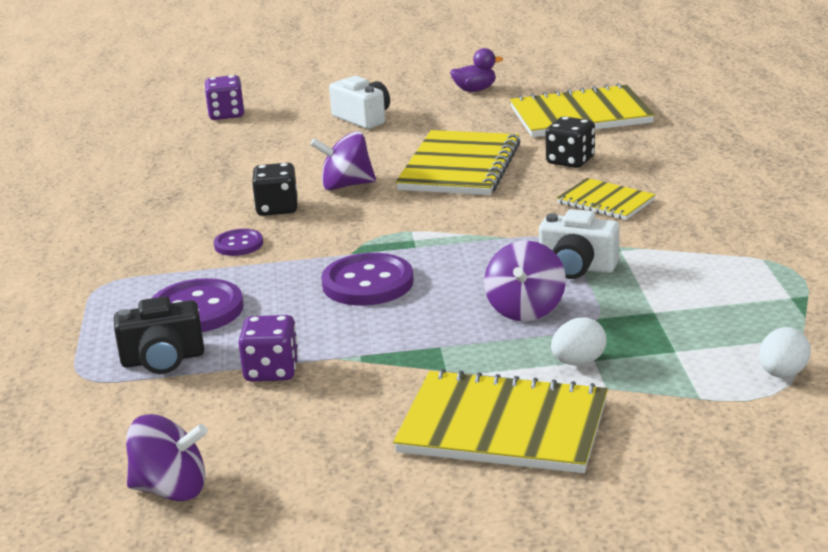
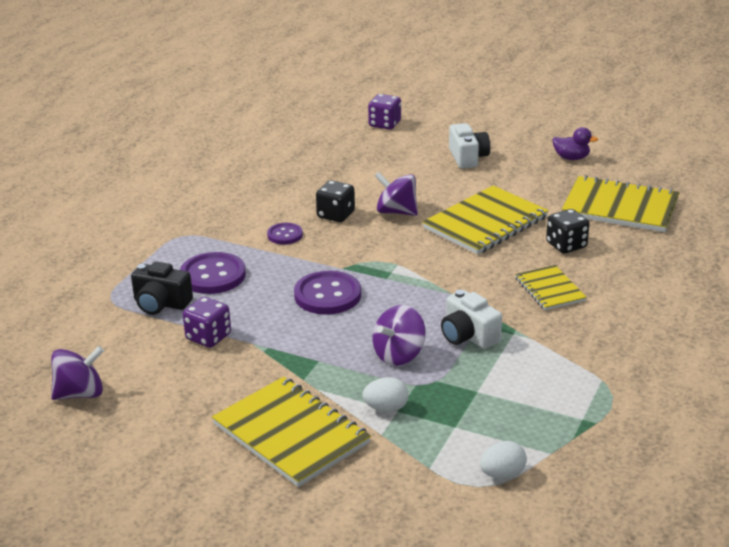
camera: 30 degrees right, 5 degrees up
purple spinning top [126,414,208,501] -> purple spinning top turned 60 degrees counterclockwise [51,346,104,400]

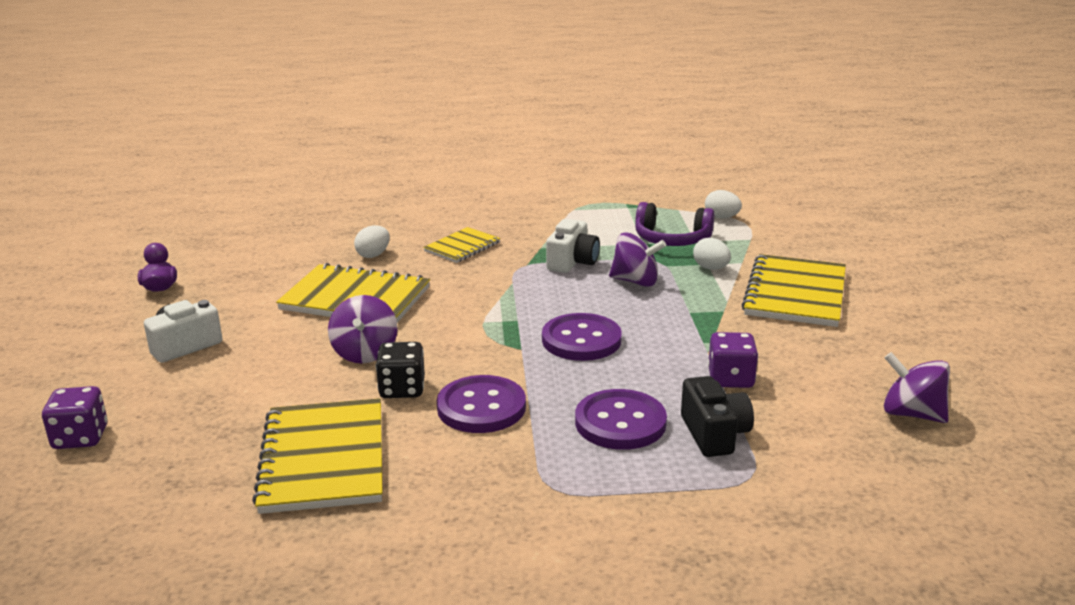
camera: 120 degrees left, 5 degrees down
purple button [267,223,303,244] -> purple button [437,375,526,433], size x1.75
black dice [546,209,590,254] -> white egg [354,225,390,258]
yellow notebook [562,175,680,232] -> yellow notebook moved to [252,398,382,514]
none -> purple headphones [635,202,714,246]

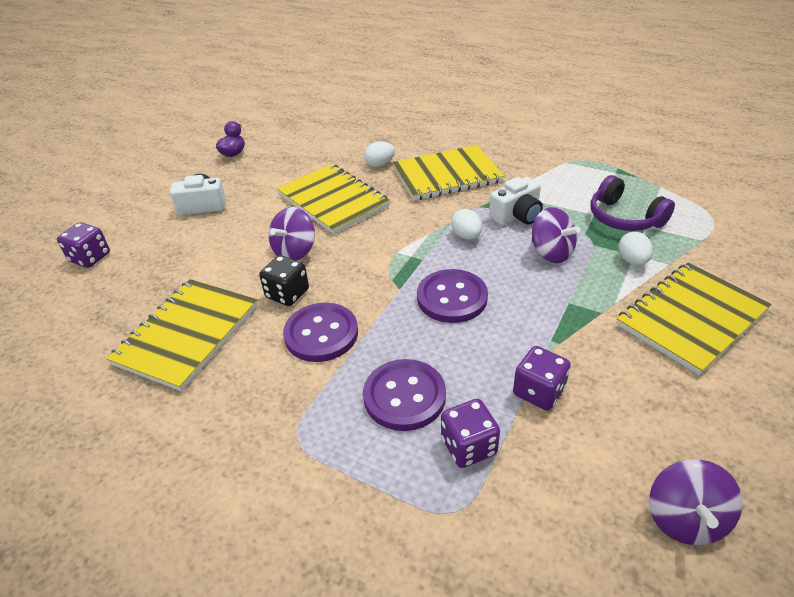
camera: 35 degrees right, 15 degrees up
yellow notebook [423,227,500,263] -> yellow notebook [392,145,504,201], size x1.77
black camera [681,376,754,457] -> purple dice [441,399,500,468]
white egg [705,190,742,219] -> white egg moved to [451,209,482,240]
purple spinning top [884,352,950,423] -> purple spinning top turned 150 degrees counterclockwise [649,459,743,545]

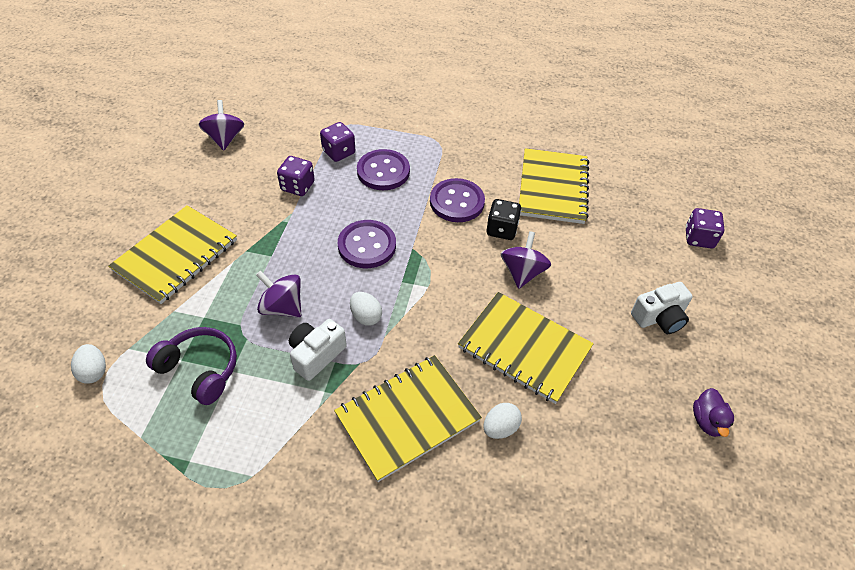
camera: 160 degrees right, 10 degrees up
white egg [618,232,653,265] -> white egg moved to [71,344,106,384]

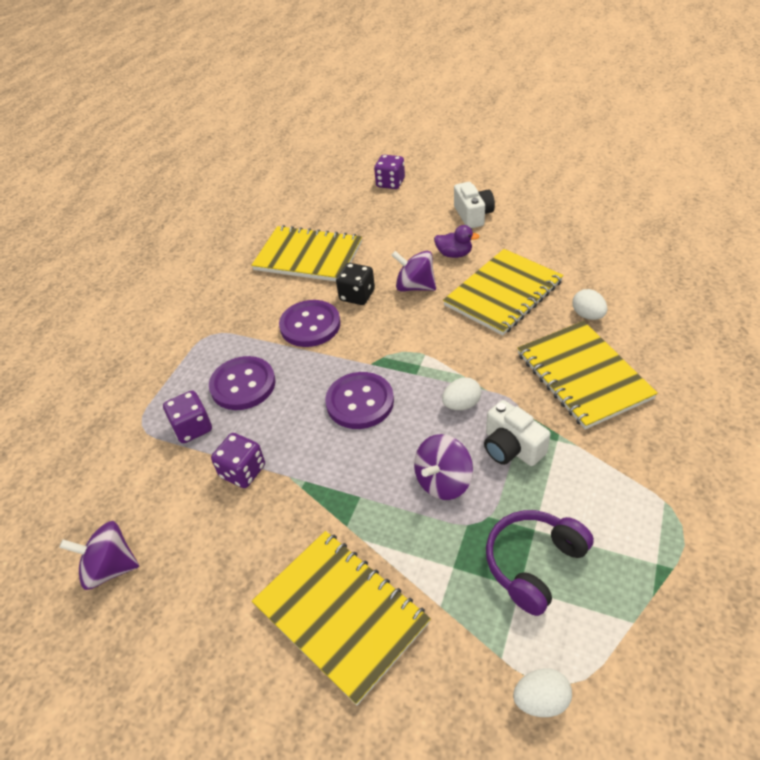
camera: 75 degrees left, 5 degrees down
purple duck [693,388,734,437] -> purple duck moved to [434,225,480,258]

